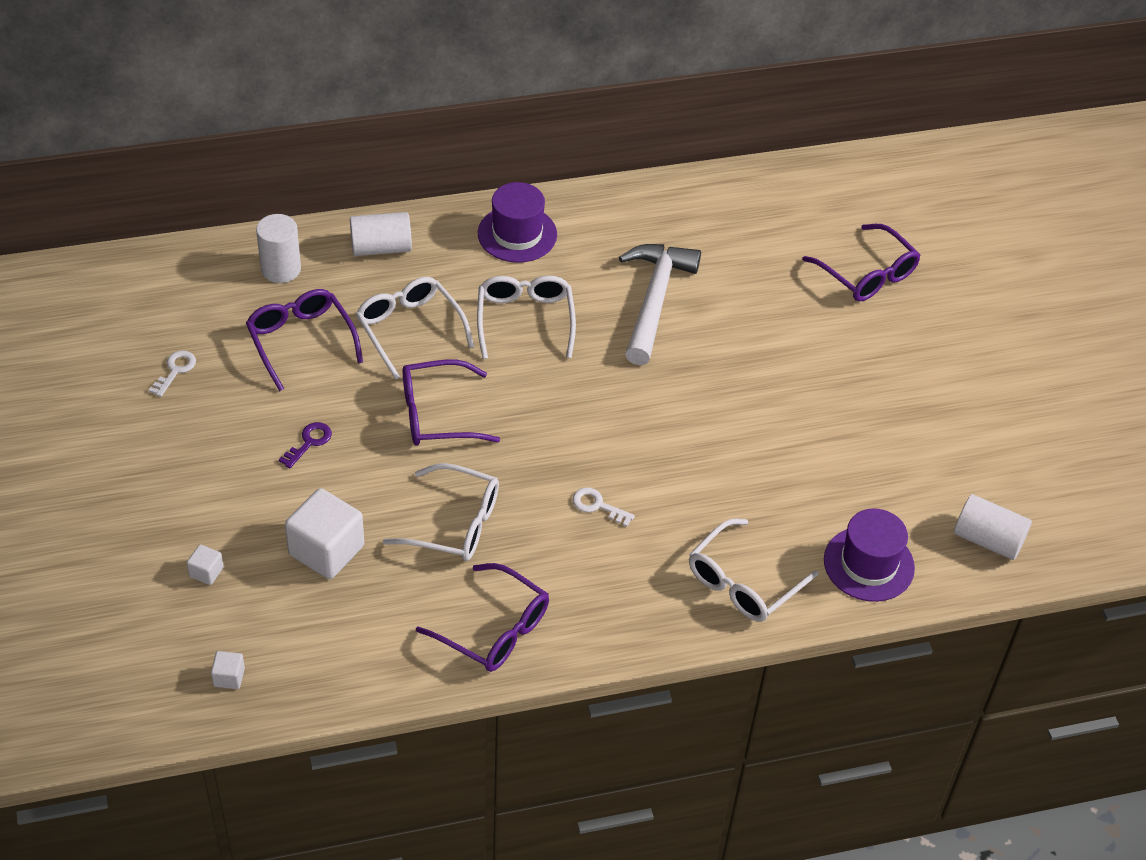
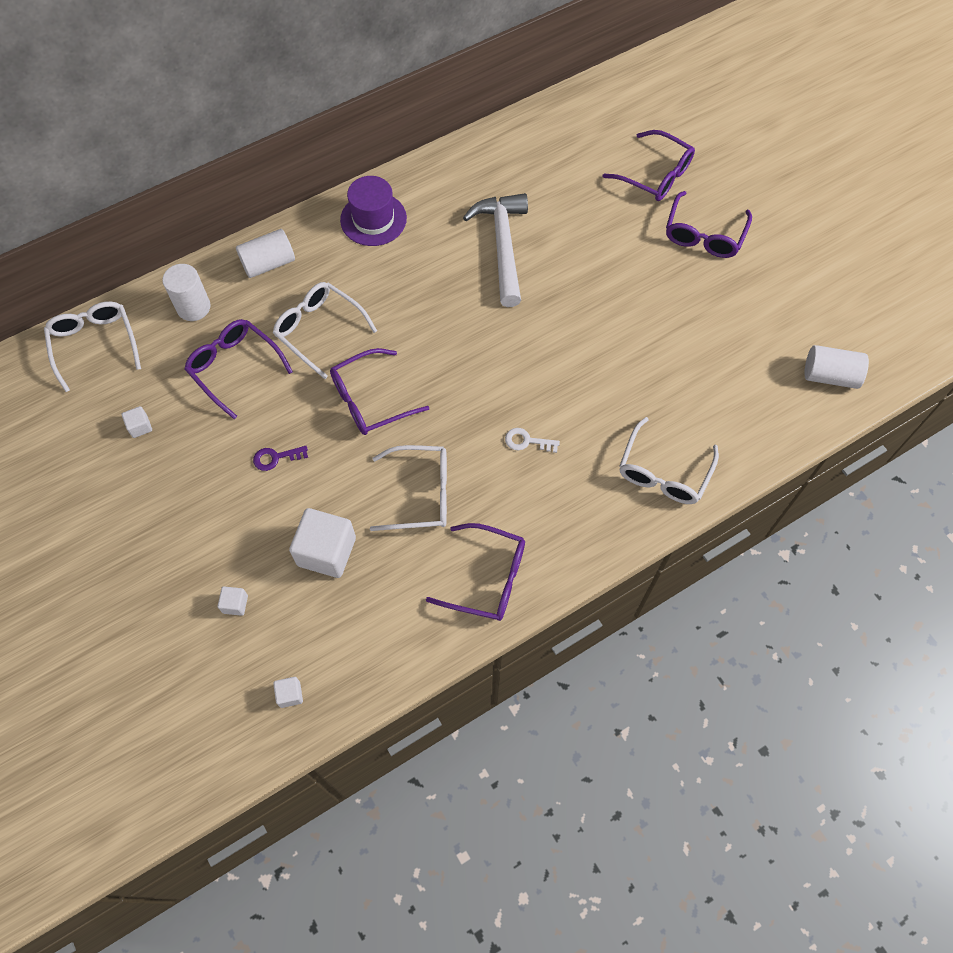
camera: 15 degrees left, 15 degrees up
white key [149,350,196,397] -> white cube [122,406,152,438]
purple key [279,422,332,468] -> purple key turned 120 degrees counterclockwise [253,446,308,471]
white glasses [477,276,576,359] -> white glasses moved to [44,301,141,392]
purple hat [824,509,915,602] -> none
none -> purple glasses [666,191,752,258]

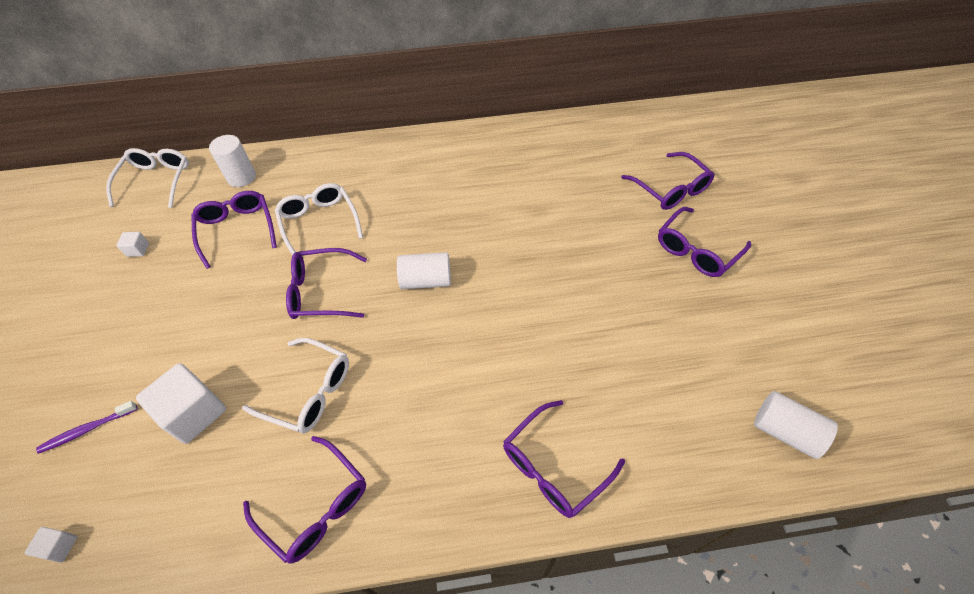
camera: 25 degrees right, 10 degrees down
white cube [218,586,248,616] -> purple toothbrush [36,401,138,454]
white cylinder [236,229,295,278] -> white cylinder moved to [397,252,451,289]
purple key [253,446,308,471] -> none
purple hat [340,176,407,246] -> none
white hammer [463,193,528,307] -> none
white key [505,428,560,453] -> none
white glasses [619,417,719,504] -> purple glasses [503,400,625,518]

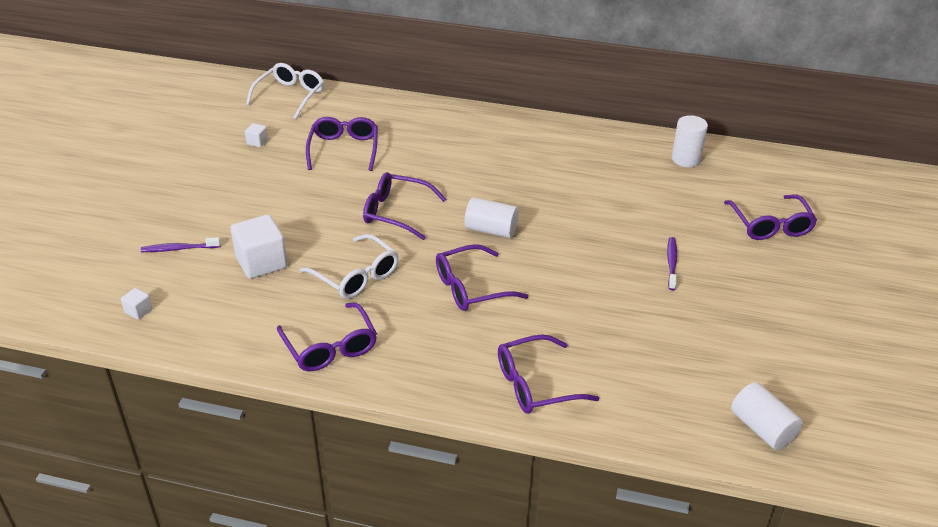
camera: 20 degrees right, 15 degrees down
white cylinder [209,135,256,187] -> white cylinder moved to [672,115,708,167]
white glasses [275,183,363,255] -> none
purple glasses [658,207,751,277] -> purple glasses moved to [436,244,528,311]
none -> purple toothbrush [667,237,677,290]

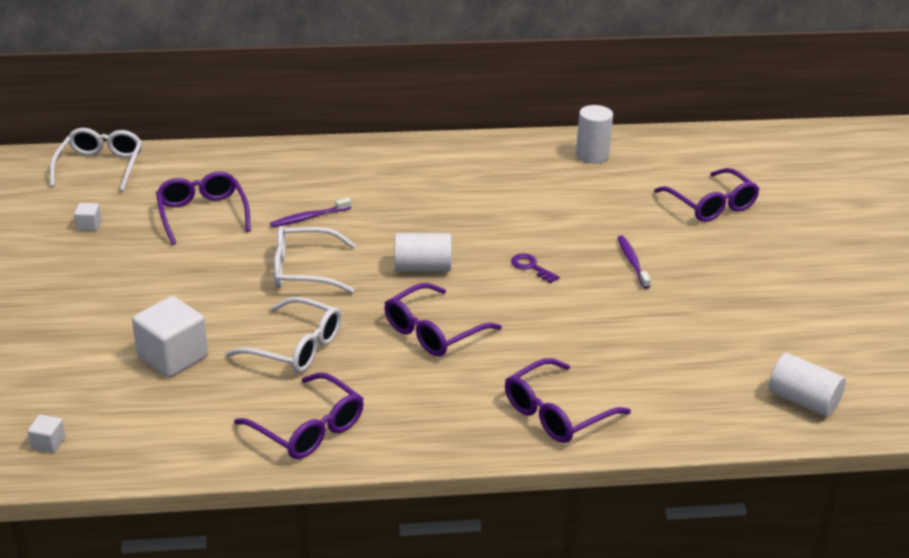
camera: 20 degrees left, 5 degrees down
purple toothbrush [141,237,221,252] -> purple toothbrush moved to [270,198,351,227]
purple glasses [363,172,446,240] -> white glasses [274,226,356,293]
none -> purple key [511,254,560,283]

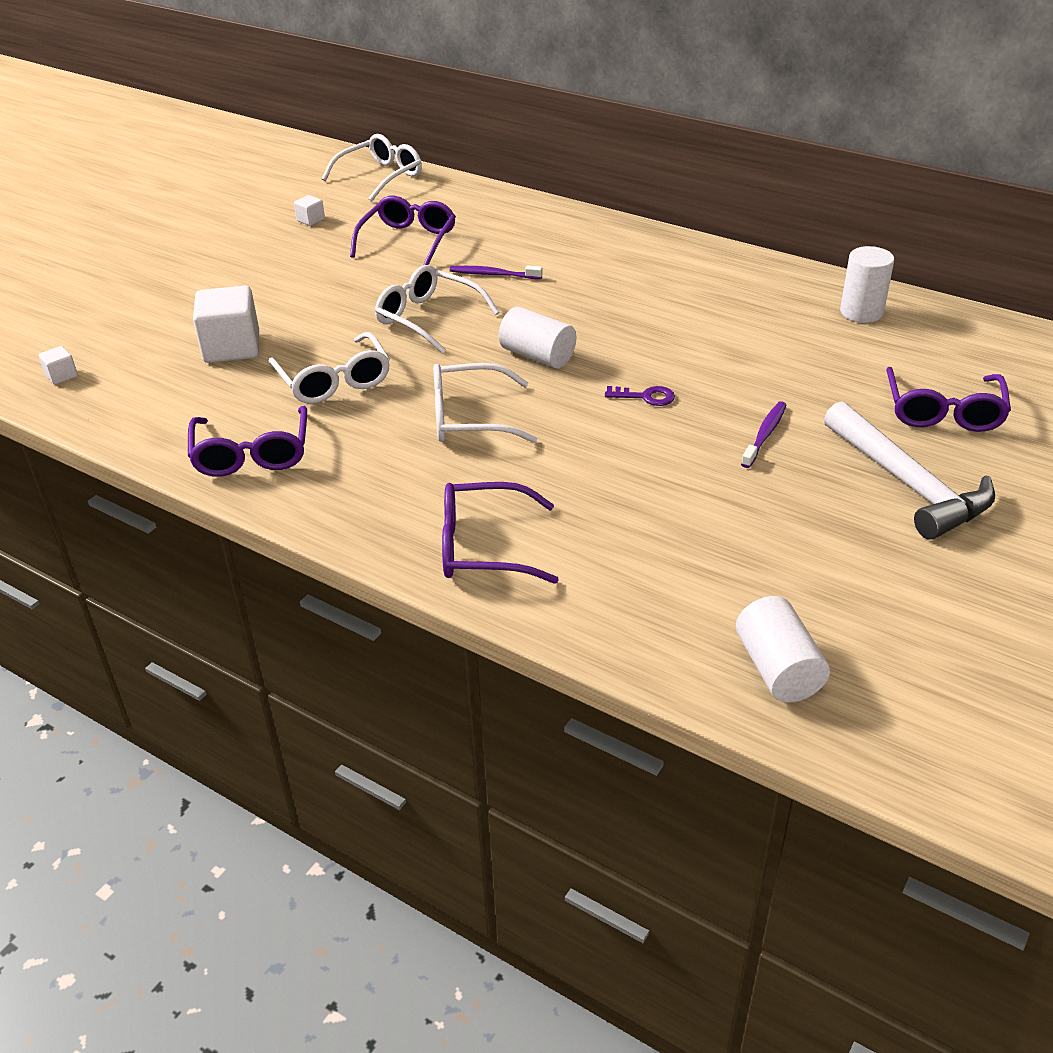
camera: 40 degrees right, 5 degrees up
purple glasses [384,283,502,357] -> white glasses [433,363,537,443]
purple key [511,254,560,283] -> purple key turned 105 degrees clockwise [605,386,675,406]
none -> white hammer [824,401,995,540]

